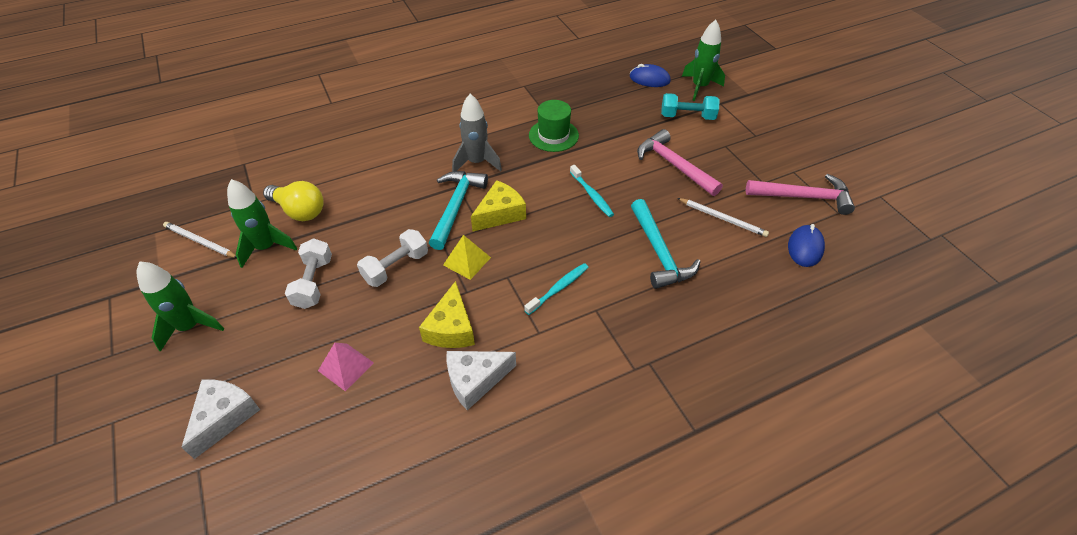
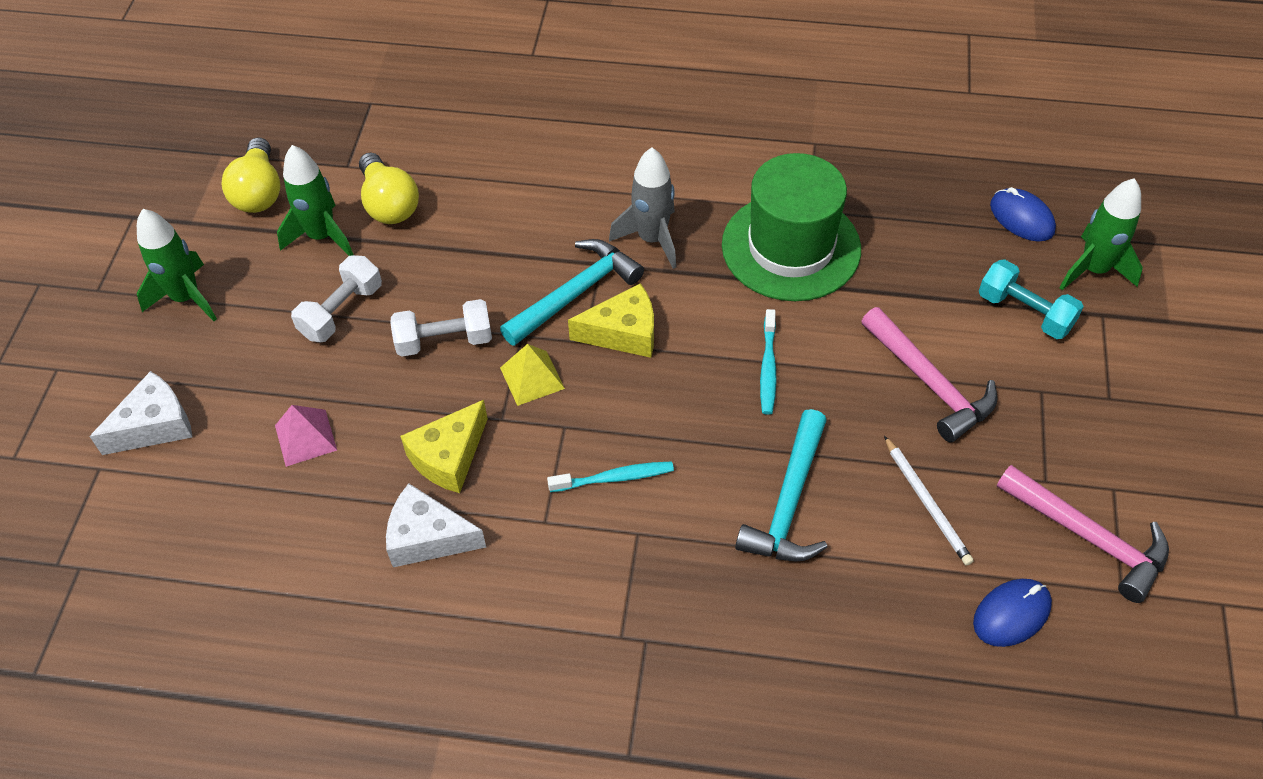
camera: 35 degrees right, 5 degrees up
white pencil [163,222,237,258] -> yellow light bulb [221,137,280,213]
green hat [529,100,579,152] -> green hat [722,153,861,301], size x1.68
pink hammer [637,129,723,196] -> pink hammer turned 150 degrees clockwise [861,307,998,442]

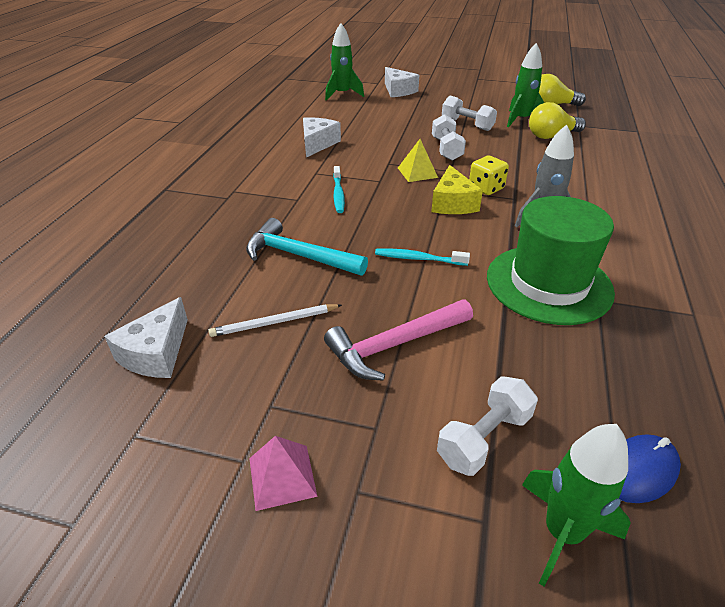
camera: 95 degrees right, 15 degrees down
green rocket [137,209,217,321] -> green rocket moved to [325,23,364,101]
pink pyramid [275,405,337,467] -> pink pyramid moved to [249,436,318,511]
yellow cheese [400,400,488,493] -> none
turquoise hammer [500,239,644,346] -> yellow dice [469,156,509,195]
blue mouse [973,579,1052,647] -> white cheese [104,297,188,378]
turquoise dumbbell [979,259,1084,339] -> white dumbbell [437,376,538,476]
pink hammer [997,465,1169,603] -> none

